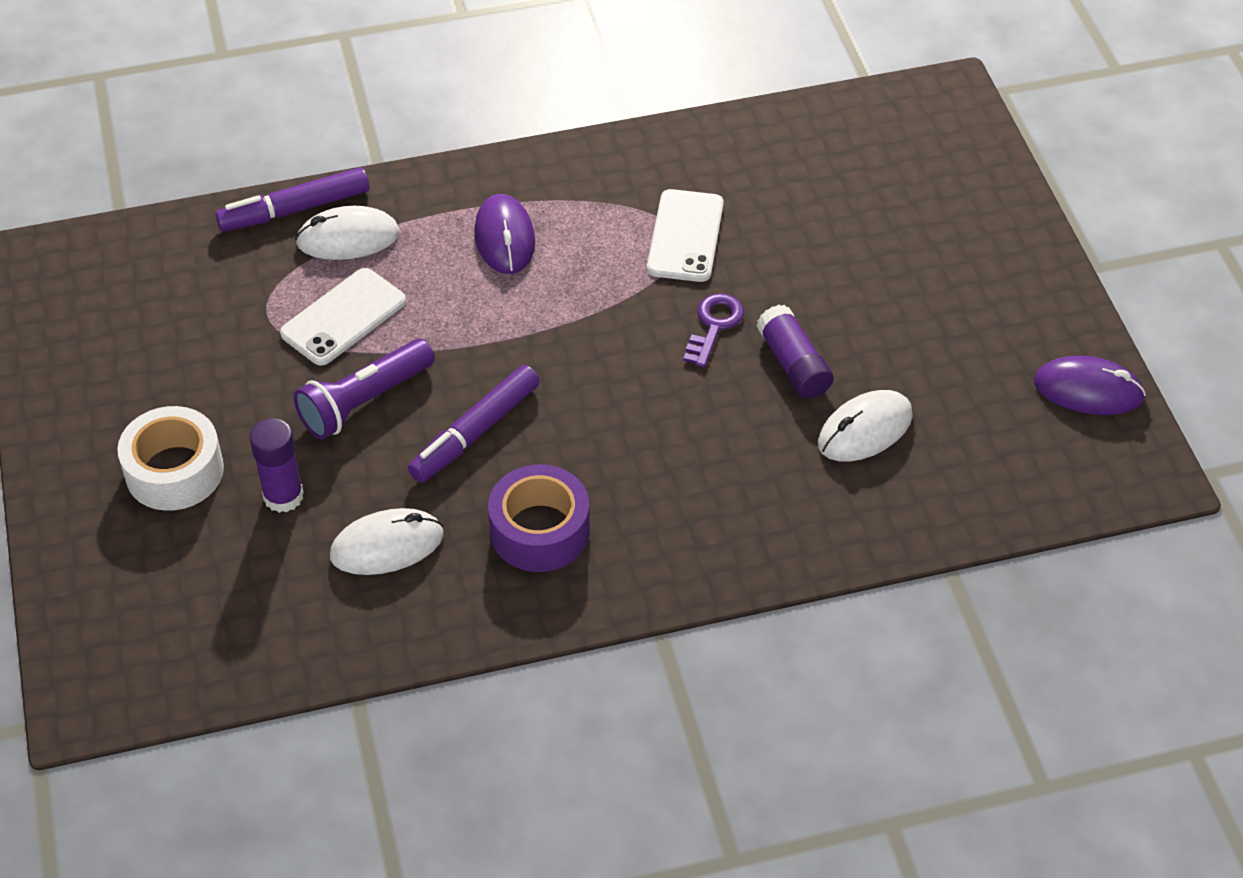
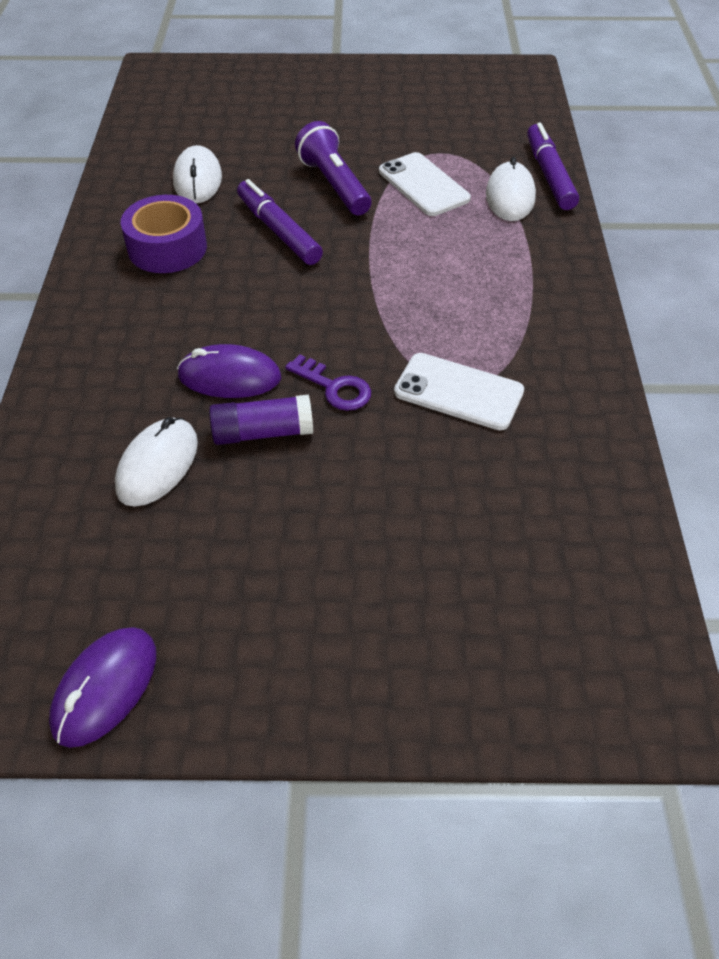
camera: 105 degrees right, 0 degrees up
white tape [117,406,224,511] -> none
purple glue stick [249,418,304,513] -> none
purple mouse [474,194,535,274] -> purple mouse moved to [177,344,281,398]
white mouse [818,390,913,462] -> white mouse turned 45 degrees clockwise [115,417,198,507]

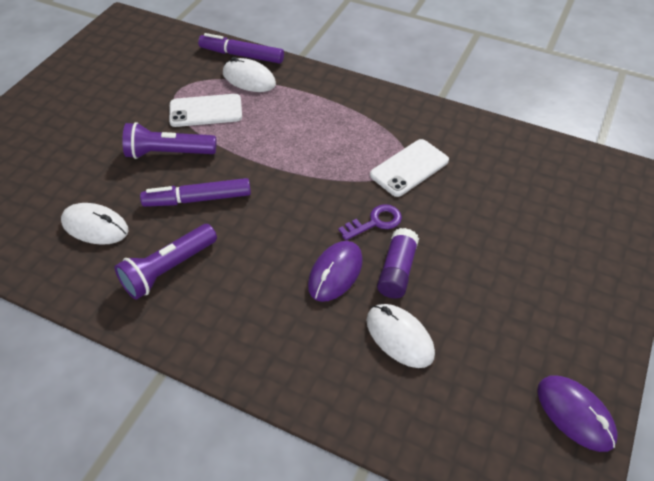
camera: 65 degrees left, 0 degrees up
purple tape [121,195,207,273] -> purple flashlight [115,224,217,300]

